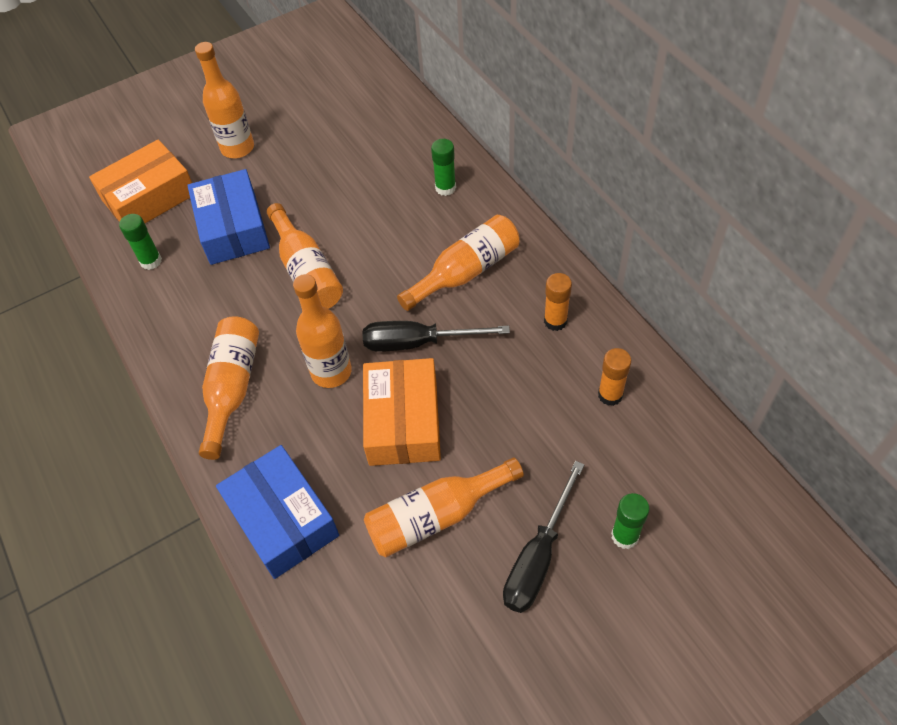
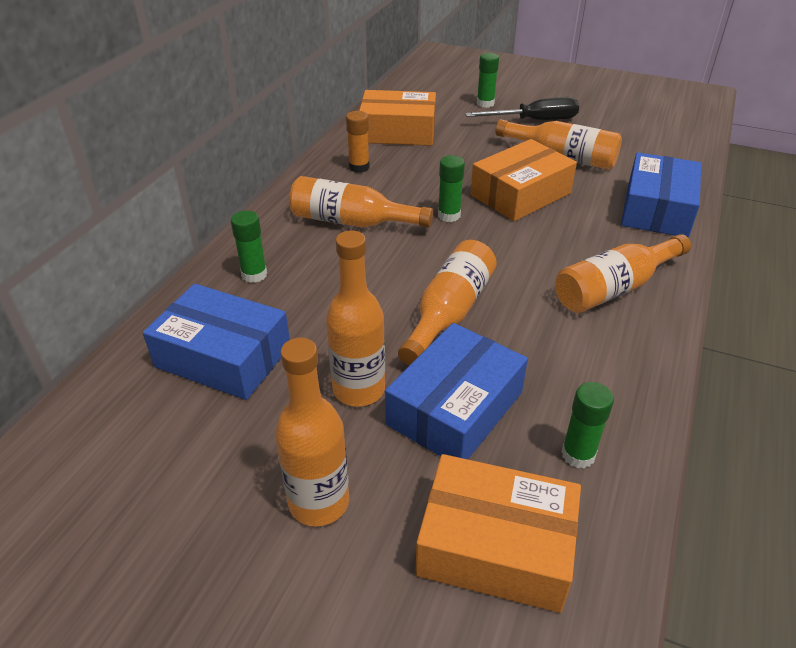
camera: 130 degrees left, 15 degrees down
orange bottle [293,274,352,388] -> orange bottle moved to [326,231,385,407]
black screwdriver [362,321,510,352] -> green glue stick [438,155,465,222]
orange glue stick [598,348,631,406] -> orange box [359,90,436,146]
none -> blue box [143,284,290,400]

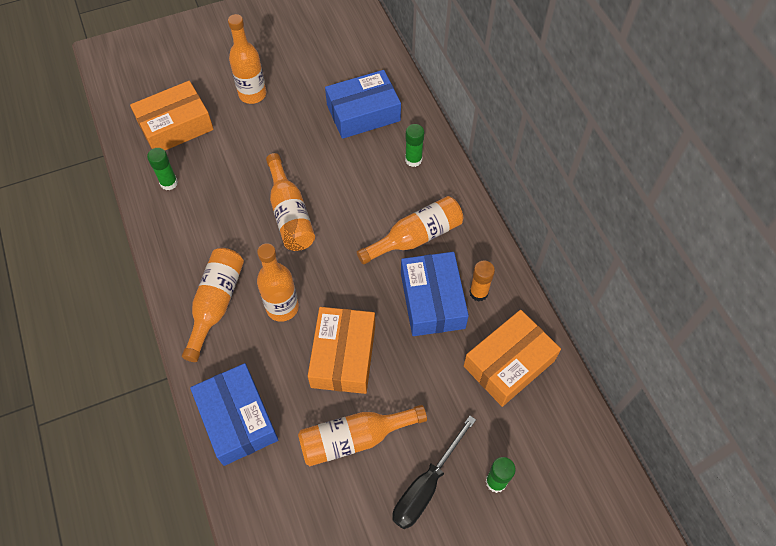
camera: 135 degrees right, 20 degrees up
orange bottle [326,231,385,407] -> orange bottle moved to [257,243,299,322]
blue box [385,323,528,459] -> blue box moved to [401,252,469,336]
green glue stick [438,155,465,222] -> none

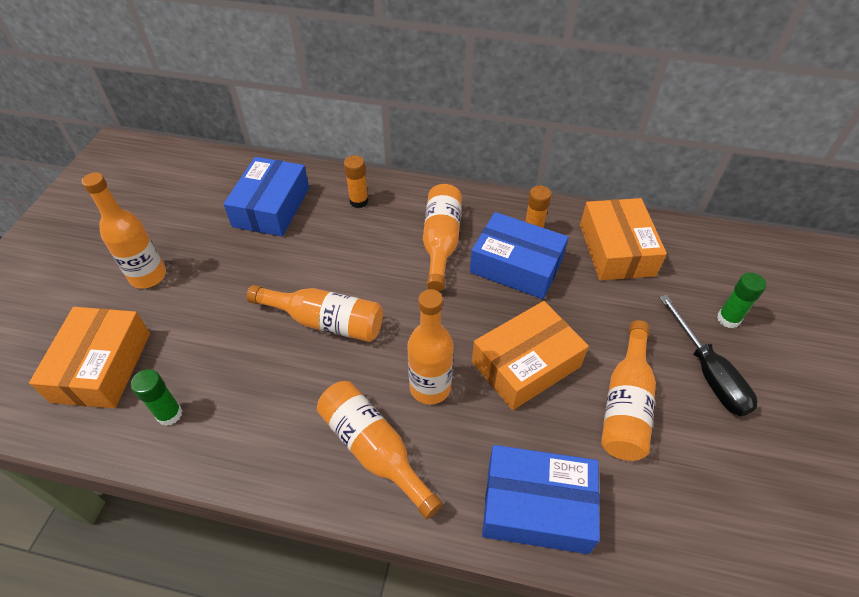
camera: 55 degrees left, 10 degrees down
orange box [308,307,375,394] -> orange box turned 75 degrees counterclockwise [472,301,589,410]
green glue stick [405,124,424,167] -> orange glue stick [344,155,369,208]

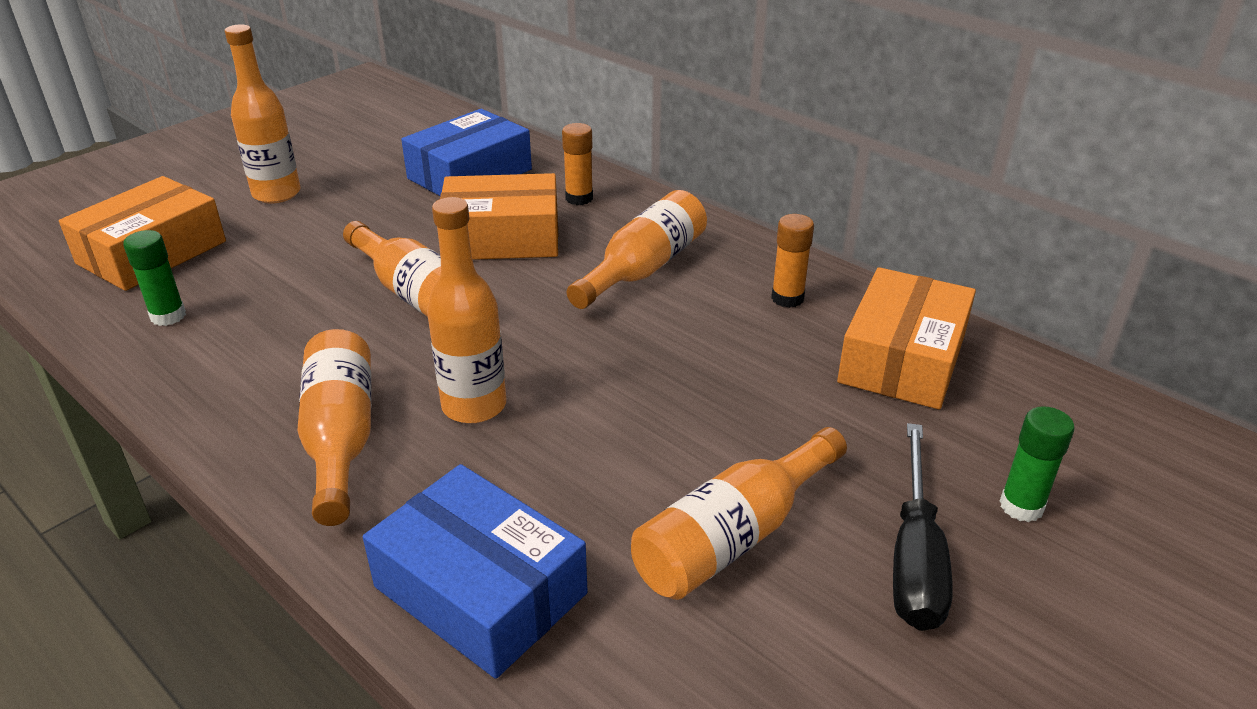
camera: 30 degrees right, 15 degrees down
blue box [470,212,569,299] -> none
orange box [472,301,589,410] -> orange box moved to [440,173,558,260]

